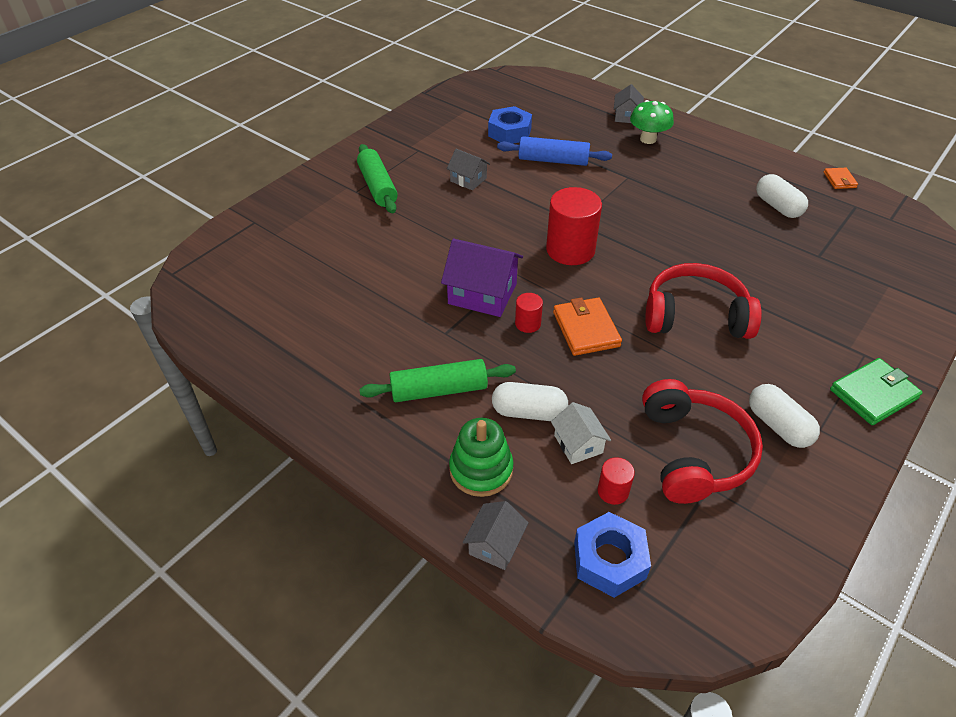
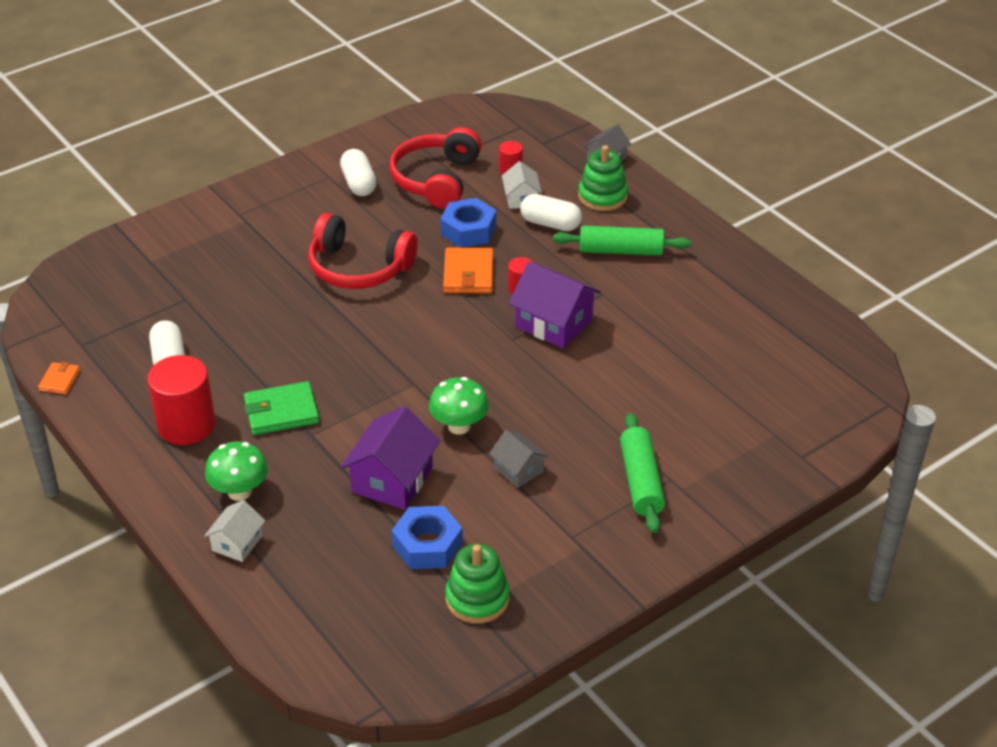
camera: 165 degrees left, 5 degrees down
blue rolling pin [497,136,612,166] -> purple house [341,406,440,510]
red cylinder [546,187,602,265] -> red cylinder moved to [147,355,216,445]
blue nut [574,512,651,598] -> blue nut moved to [441,198,496,248]
grey house [614,84,644,123] -> white house [204,500,265,562]
green wallet [830,358,923,425] -> green wallet moved to [244,381,319,435]
none -> green mushroom [429,377,489,435]
none -> green stacking toy [445,544,510,624]

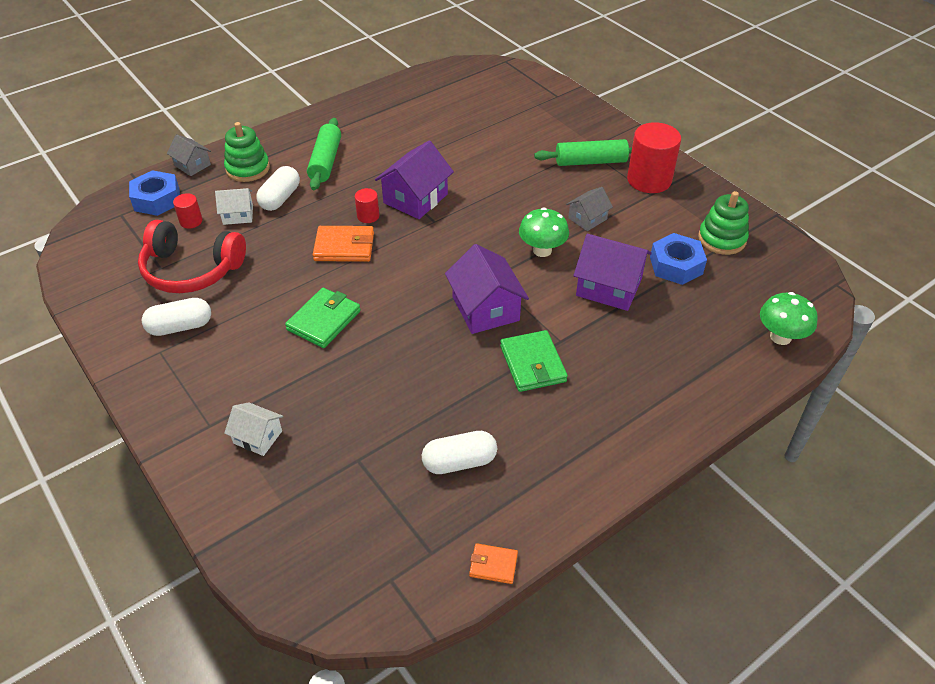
camera: 90 degrees left, 5 degrees up
red cylinder [147,355,216,445] -> red cylinder moved to [627,122,681,193]
white house [204,500,265,562] -> white house moved to [224,402,283,456]
green mushroom [205,441,268,501] -> green mushroom moved to [760,292,818,345]
red headphones [308,213,418,289] -> green wallet [285,288,361,348]
blue nut [441,198,496,248] -> blue nut moved to [129,170,180,216]
none -> purple house [445,244,529,334]

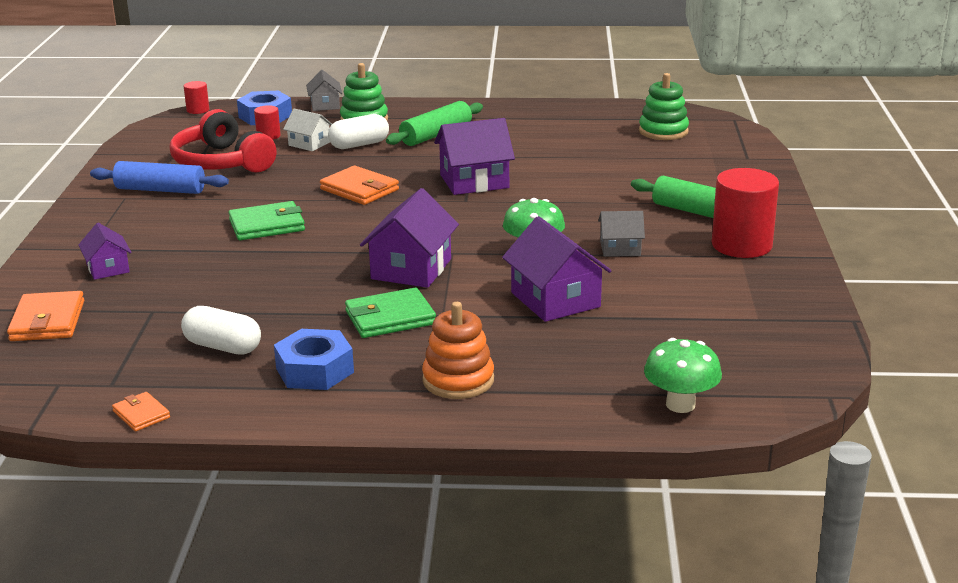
camera: 40 degrees right, 20 degrees down
white capsule [142,298,211,336] -> blue rolling pin [90,161,229,194]
white house [224,402,283,456] -> purple house [78,223,132,280]
red cylinder [355,188,379,223] -> red cylinder moved to [184,81,209,114]
green wallet [500,330,568,392] -> green wallet turned 45 degrees clockwise [345,288,436,338]
blue nut [650,233,707,285] -> blue nut moved to [274,329,354,390]
green stacking toy [698,191,749,255] -> green stacking toy moved to [639,73,689,140]
none -> orange wallet [7,291,84,341]
none -> orange stacking toy [422,302,494,399]

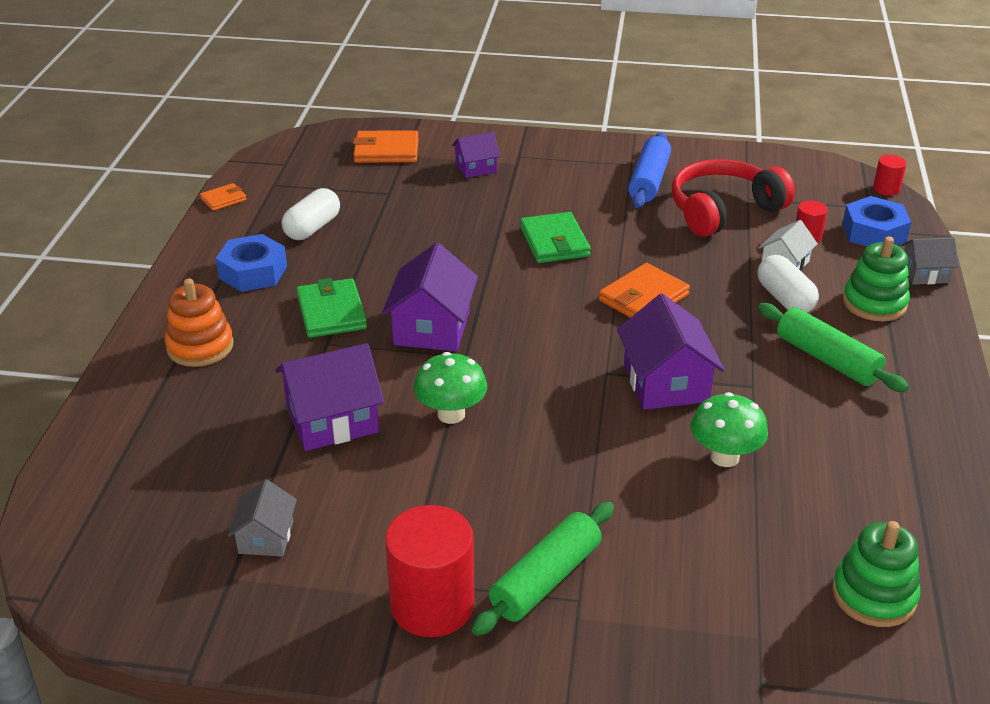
camera: 95 degrees right, 10 degrees up
purple house [360,188,459,288] -> purple house turned 75 degrees clockwise [382,243,478,351]
grey house [598,211,645,257] -> grey house moved to [228,479,297,557]
green mushroom [644,338,722,413] -> green mushroom moved to [691,392,768,467]

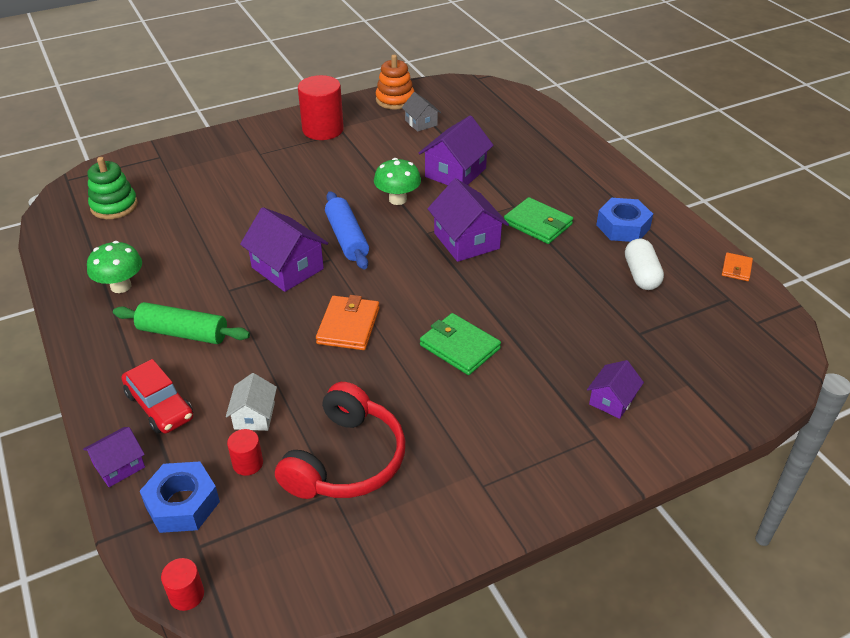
camera: 145 degrees right, 5 degrees up
orange stacking toy [165,278,234,367] -> orange stacking toy moved to [376,55,414,109]
orange wallet [353,130,419,163] -> none
green rolling pin [472,502,614,636] -> none
blue rolling pin [628,132,671,208] -> blue rolling pin moved to [325,191,369,269]
green mushroom [691,392,768,467] -> green mushroom moved to [87,241,142,293]
white capsule [758,255,819,312] -> none
green stacking toy [843,236,910,321] -> red car [121,359,193,434]
grey house [901,237,959,285] -> purple house [83,427,145,487]

